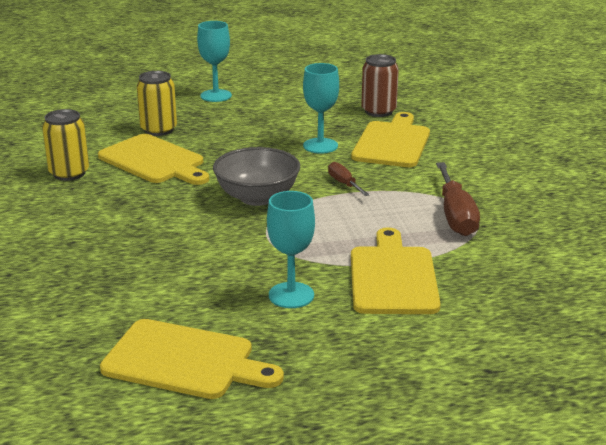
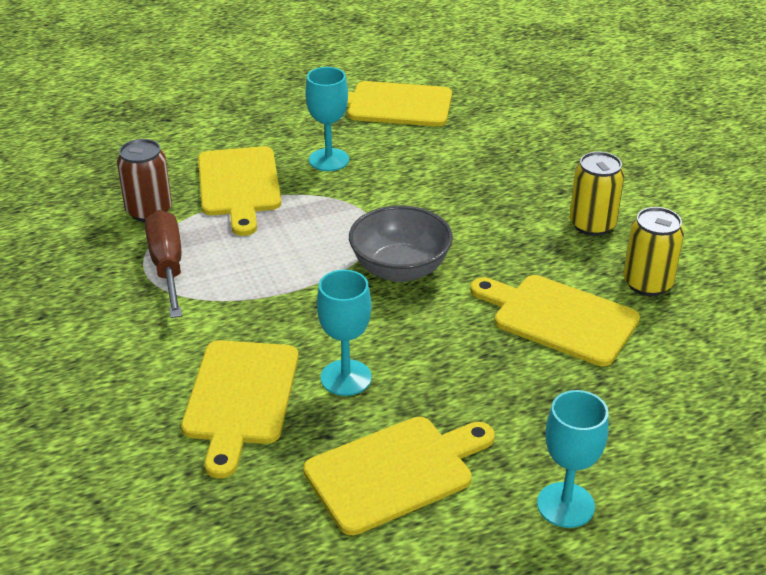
camera: 170 degrees right, 10 degrees up
yellow can [137,71,177,136] -> yellow can moved to [569,152,624,236]
brown screwdriver [328,162,370,196] -> none
brown can [361,54,399,117] -> brown can moved to [117,139,172,222]
none -> yellow cutting board [303,417,495,535]

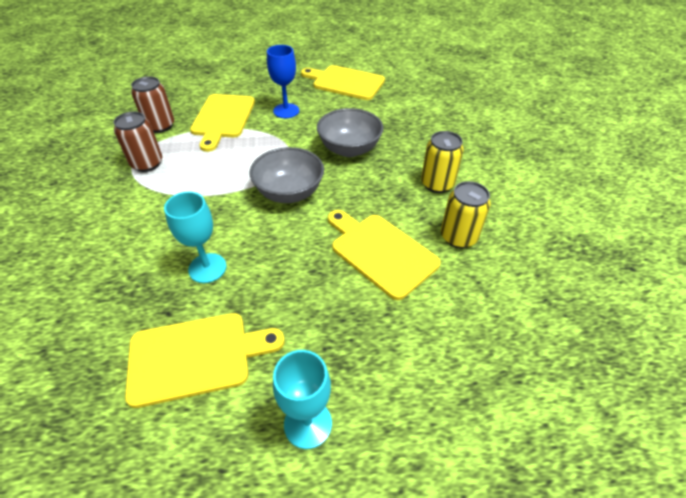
camera: 15 degrees right, 10 degrees up
brown screwdriver [145,210,182,318] -> brown can [114,111,162,172]
yellow cutting board [181,340,298,478] -> none
turquoise goblet [305,67,349,171] -> blue goblet [267,45,299,118]
none -> grey bowl [317,108,383,157]

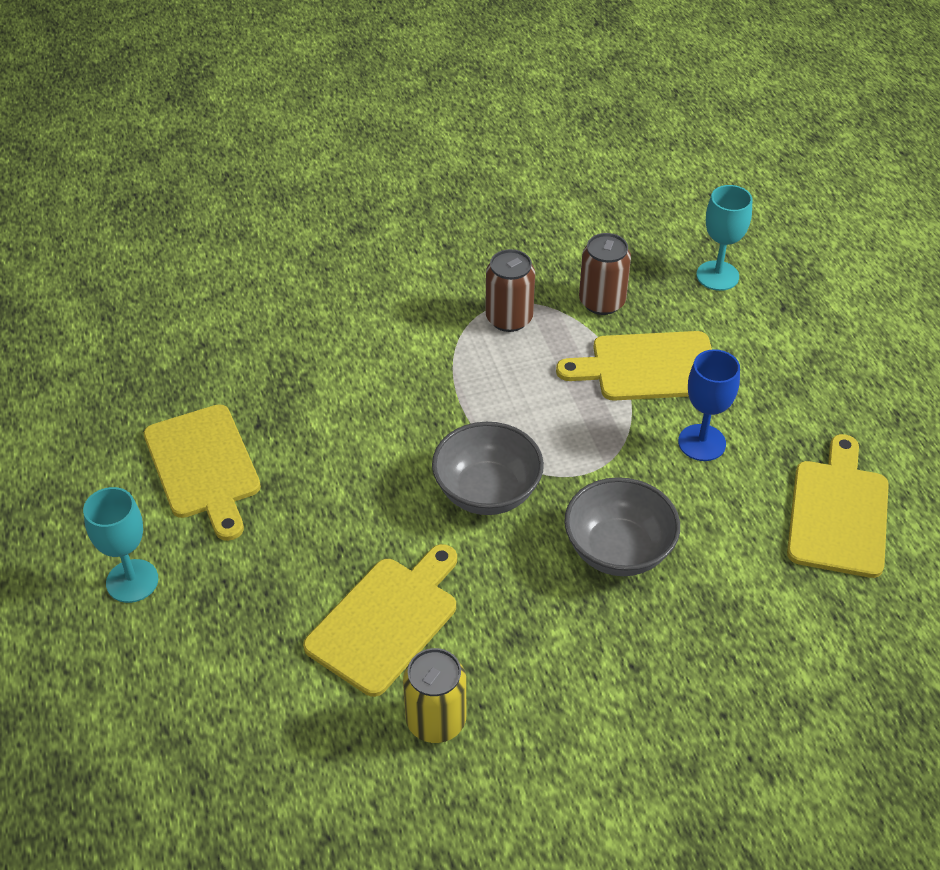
camera: 80 degrees right, 0 degrees up
turquoise goblet [164,192,226,283] -> turquoise goblet moved to [696,185,753,291]
yellow can [421,131,464,193] -> none

